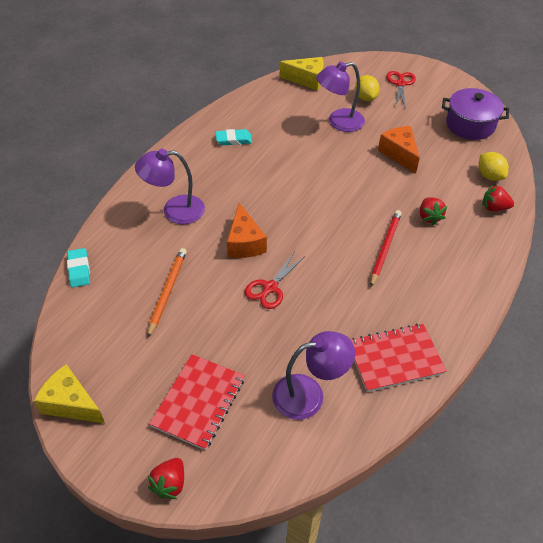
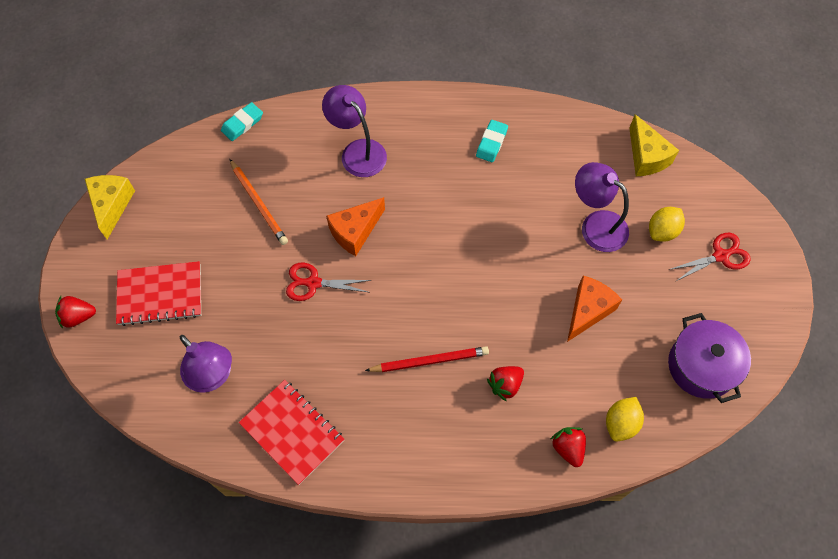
camera: 60 degrees right, 15 degrees up
orange pencil [147,248,187,338] -> orange pencil turned 75 degrees clockwise [230,159,288,245]
turquoise eraser [216,129,252,145] -> turquoise eraser turned 60 degrees clockwise [476,120,508,162]

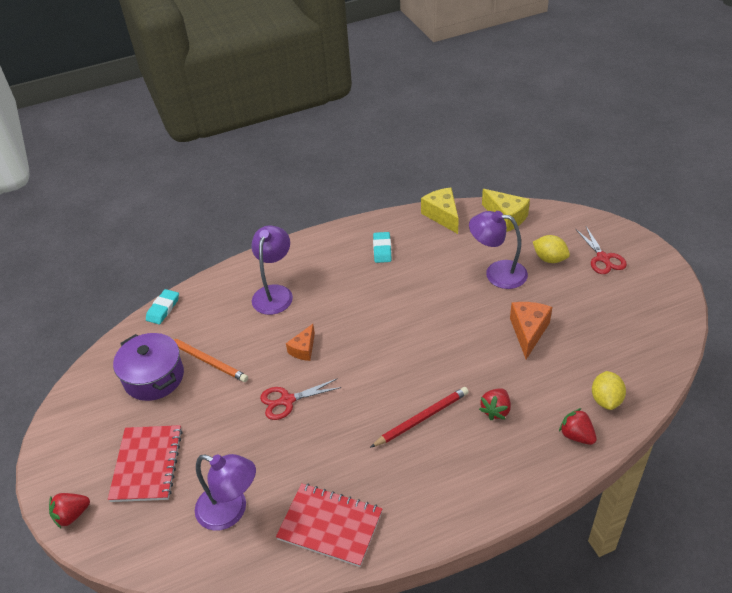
camera: 20 degrees left, 20 degrees down
yellow cheese [85,175,135,239] -> yellow cheese moved to [421,188,459,234]
red notebook [116,261,201,326] -> red notebook turned 60 degrees counterclockwise [108,425,183,502]
purple lamp [322,85,387,177] -> purple lamp turned 75 degrees clockwise [251,226,293,315]
orange cheese [326,197,385,256] -> orange cheese [286,324,315,361], size x0.65
yellow lemon [649,207,685,242] -> yellow lemon turned 75 degrees counterclockwise [533,235,570,263]
purple pot [668,313,751,403] -> purple pot moved to [113,333,184,401]
red scissors [669,233,751,282] -> red scissors turned 120 degrees clockwise [576,226,627,274]

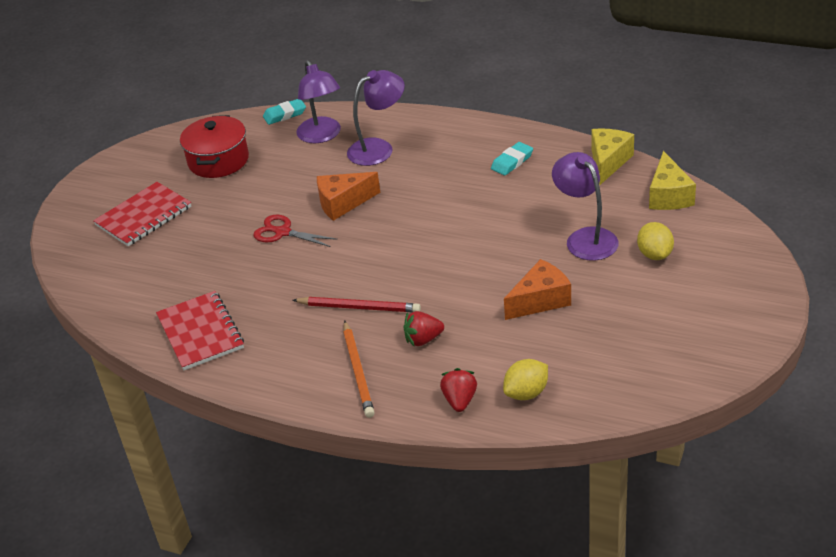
camera: 45 degrees right, 5 degrees down
red strawberry [49,493,90,528] -> none
purple pot [113,333,184,401] -> red pot [180,115,249,178]
orange pencil [172,338,248,382] -> orange pencil moved to [343,321,375,418]
purple lamp [195,454,256,531] -> purple lamp moved to [296,60,341,143]
orange cheese [286,324,315,361] -> orange cheese [317,172,380,221], size x1.55
red scissors [576,226,627,274] -> none

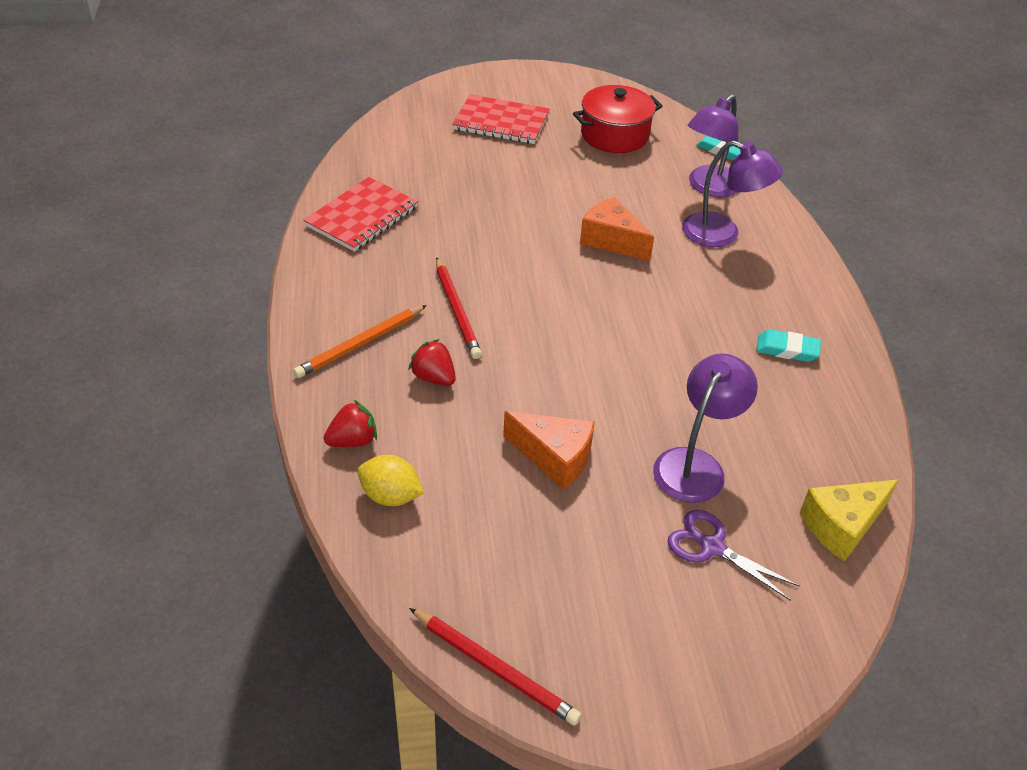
camera: 55 degrees right, 5 degrees up
red scissors [253,215,338,247] -> none
yellow cheese [591,128,634,185] -> none
yellow lemon [637,222,674,260] -> purple scissors [668,510,800,600]
none -> red pencil [409,608,581,726]

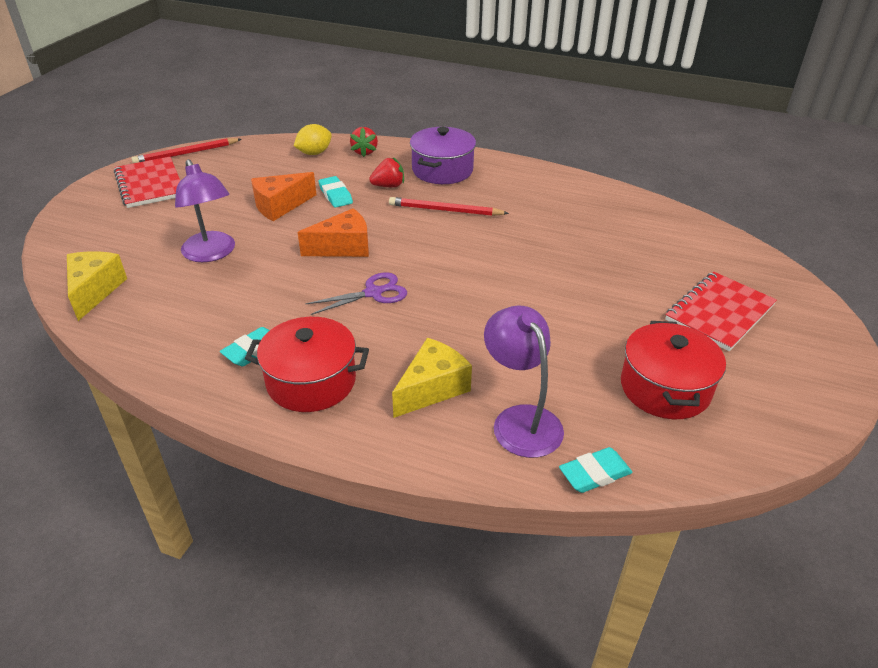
camera: 120 degrees right, 5 degrees down
orange pencil [293,305,427,378] -> purple pot [410,127,476,184]
red notebook [303,177,418,252] -> red notebook moved to [114,157,180,208]
orange cheese [580,197,654,261] -> orange cheese moved to [298,208,369,257]
purple scissors [668,510,800,600] -> purple scissors moved to [306,272,407,315]
purple lamp [682,141,783,247] -> yellow cheese [392,338,472,418]
none -> red pot [245,317,369,412]
none -> turquoise eraser [318,176,353,208]

